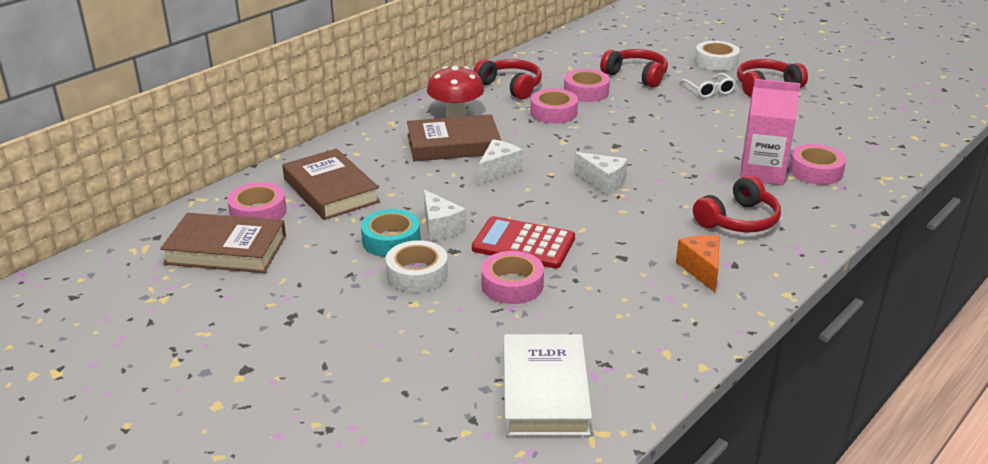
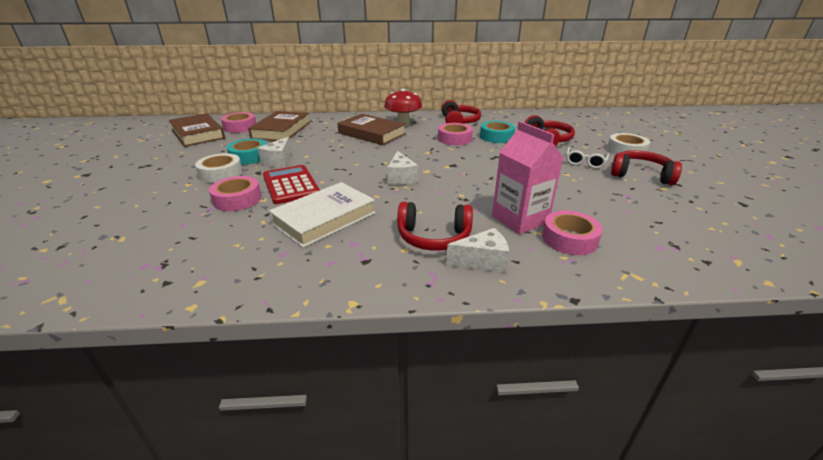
camera: 45 degrees right, 0 degrees up
white cheese [479,139,523,184] -> white cheese moved to [446,228,509,273]
white book [504,334,592,436] -> white book moved to [269,182,376,248]
pink tape [564,69,610,102] -> turquoise tape [480,121,515,143]
orange cheese [676,235,720,292] -> none

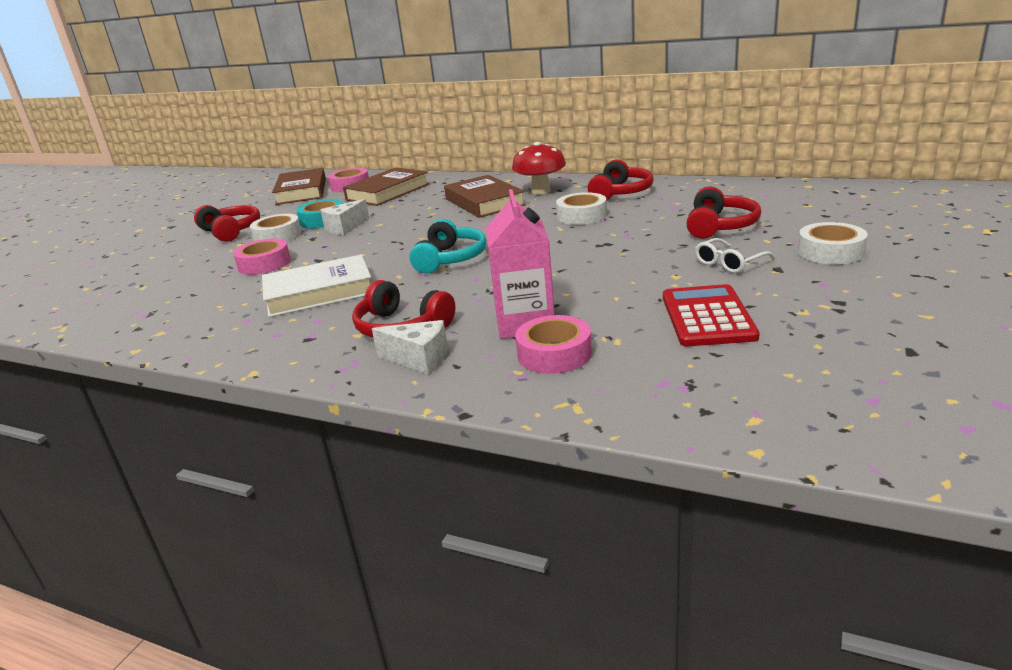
camera: 30 degrees right, 5 degrees down
red calculator [263,165,320,204] -> red calculator moved to [663,284,760,346]
white cheese [387,151,418,185] -> turquoise headphones [410,219,487,274]
pink tape [438,123,473,146] -> white tape [556,192,607,225]
turquoise tape [480,121,515,143] -> none
red headphones [611,150,682,185] -> red headphones moved to [194,205,260,242]

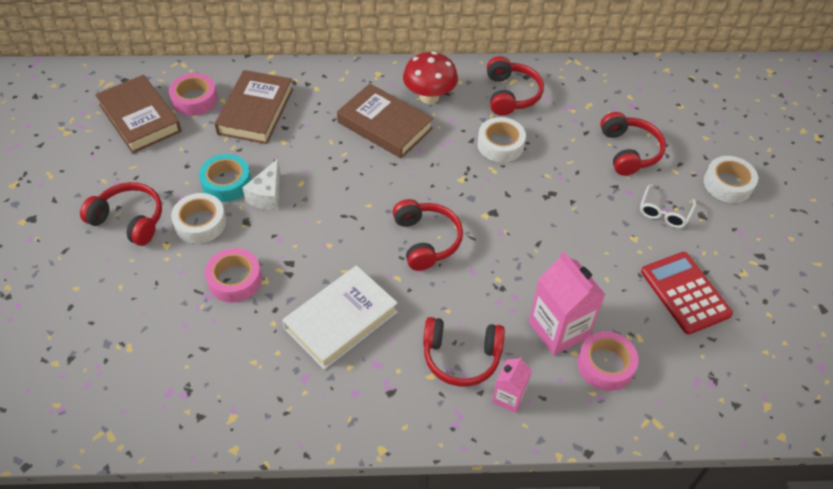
camera: 30 degrees left, 25 degrees up
white cheese [372,320,448,375] -> pink carton [492,356,532,413]
turquoise headphones [410,219,487,274] -> red headphones [392,199,463,271]

